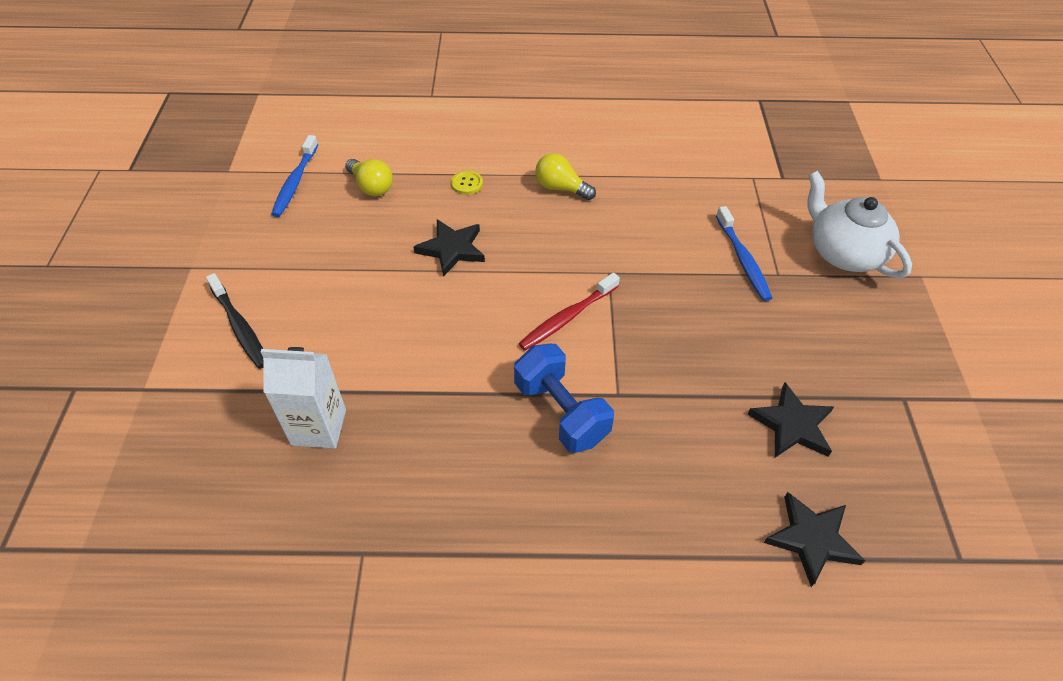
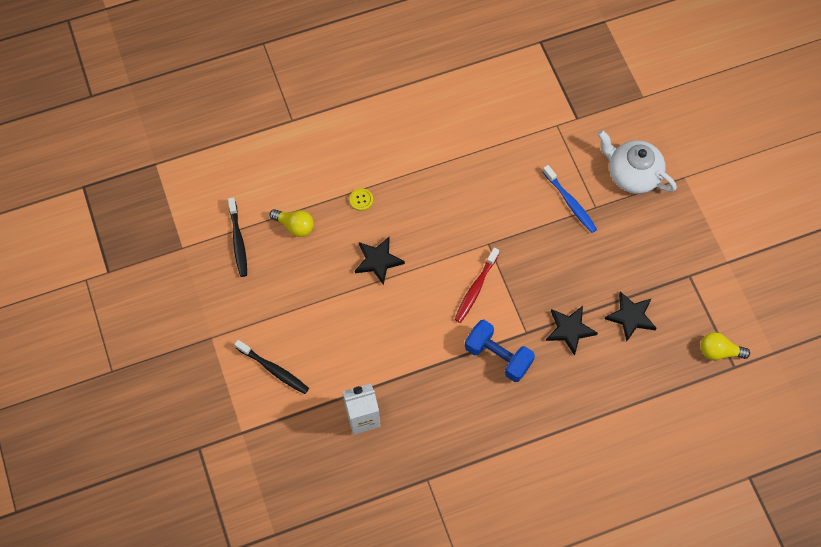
camera: 20 degrees left, 15 degrees up
blue toothbrush [271,135,319,217] -> black toothbrush [228,197,247,277]
yellow light bulb [535,153,596,200] -> yellow light bulb moved to [700,332,750,360]
black star [764,492,866,587] -> black star moved to [546,306,598,356]

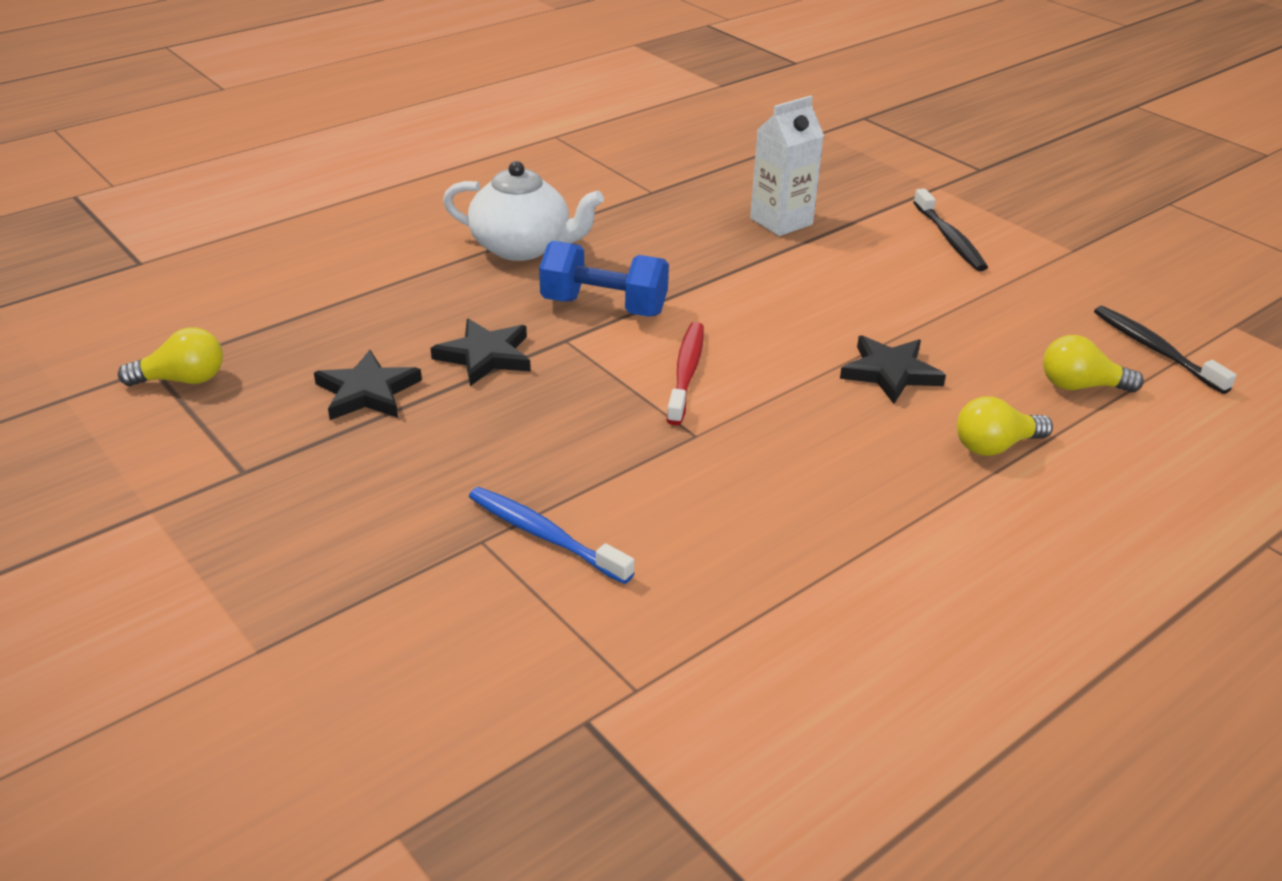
camera: 160 degrees right, 30 degrees down
black toothbrush [234,340,309,394] -> black toothbrush turned 120 degrees counterclockwise [913,189,988,271]
yellow button [349,188,373,211] -> yellow light bulb [957,396,1053,456]
white teapot [598,130,677,194] -> white teapot moved to [443,161,604,261]

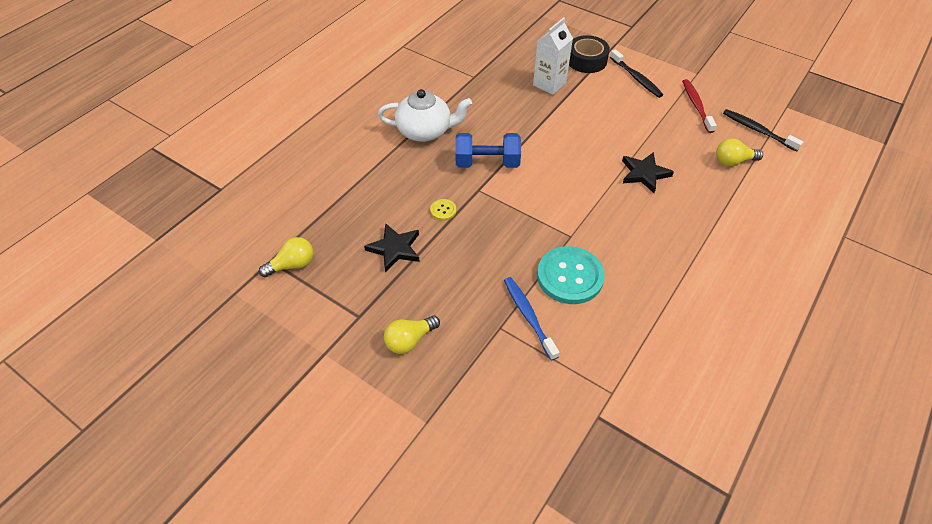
camera: 15 degrees left, 15 degrees up
black star [431,318,531,386] -> yellow button [430,199,456,220]
blue toothbrush [469,487,634,584] -> blue toothbrush turned 45 degrees clockwise [504,277,559,361]
red toothbrush [667,322,704,425] -> red toothbrush moved to [682,79,717,133]
yellow light bulb [957,396,1053,456] -> yellow light bulb moved to [384,315,440,354]
none -> turquoise button [537,246,605,304]
none -> black tape [569,35,610,73]

